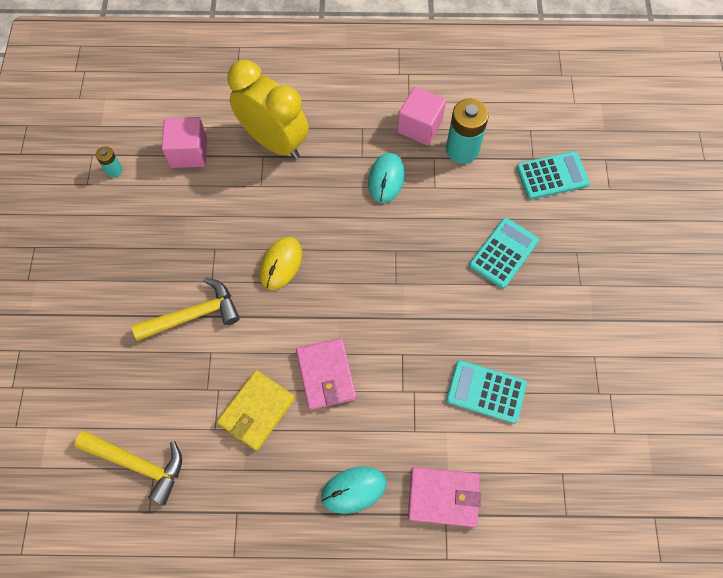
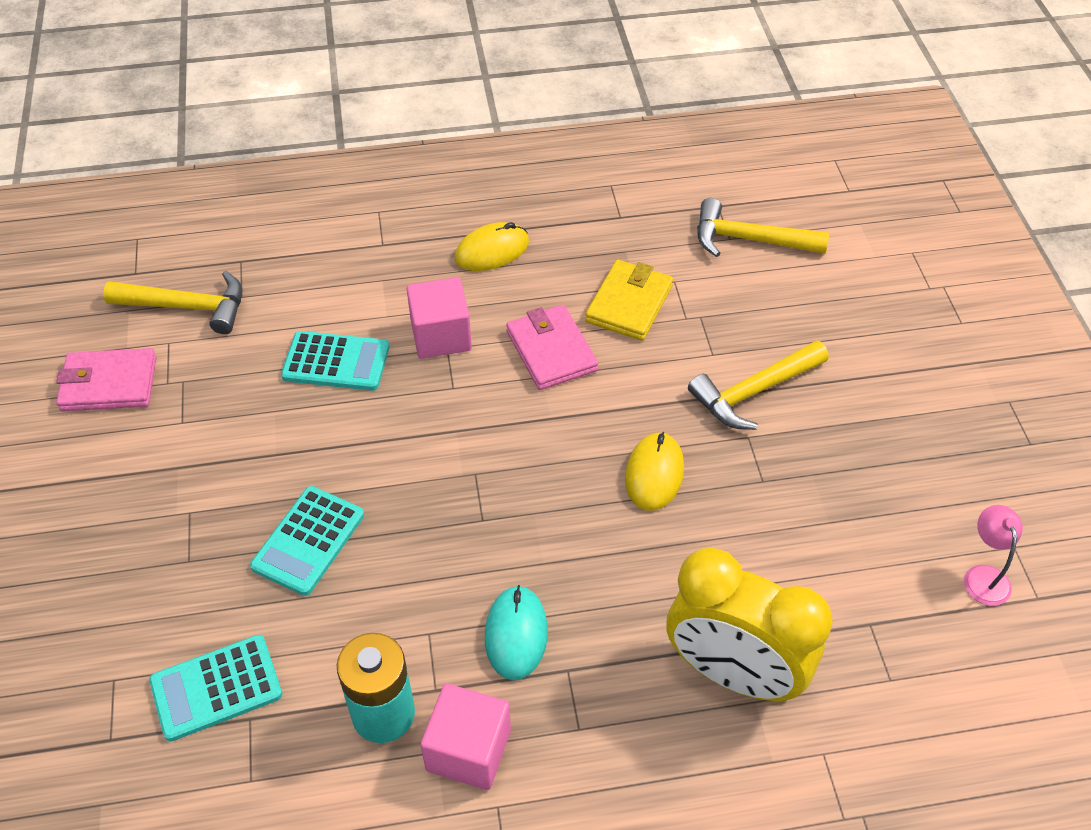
camera: 170 degrees right, 15 degrees down
turquoise battery [96,146,122,178] -> pink lamp [964,505,1023,606]
pink cube [162,117,207,168] -> pink cube moved to [407,277,472,359]
turquoise mouse [321,466,387,514] -> yellow mouse [455,222,529,271]
pink wallet [408,467,481,527] -> pink wallet moved to [56,348,156,411]
none -> yellow hammer [103,271,242,334]

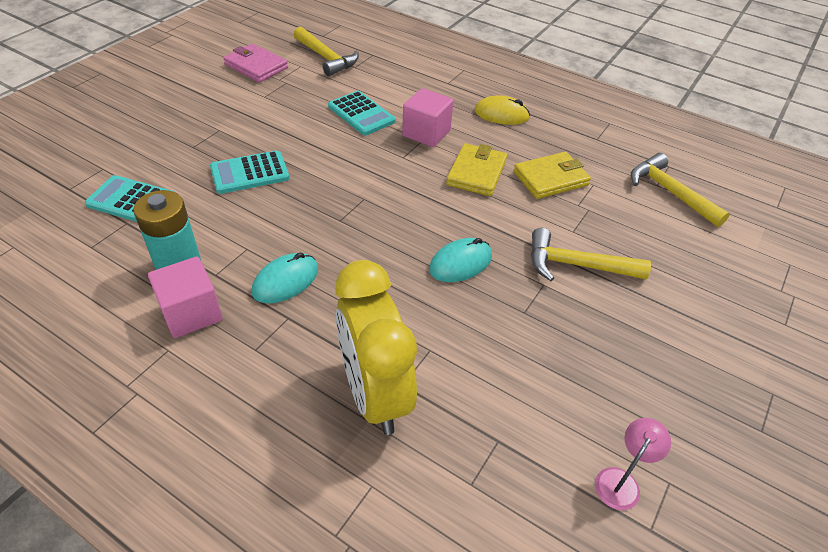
camera: 40 degrees right, 5 degrees down
pink wallet [506,305,598,390] -> yellow wallet [446,143,507,196]
yellow mouse [625,432,684,511] -> turquoise mouse [429,238,492,282]

